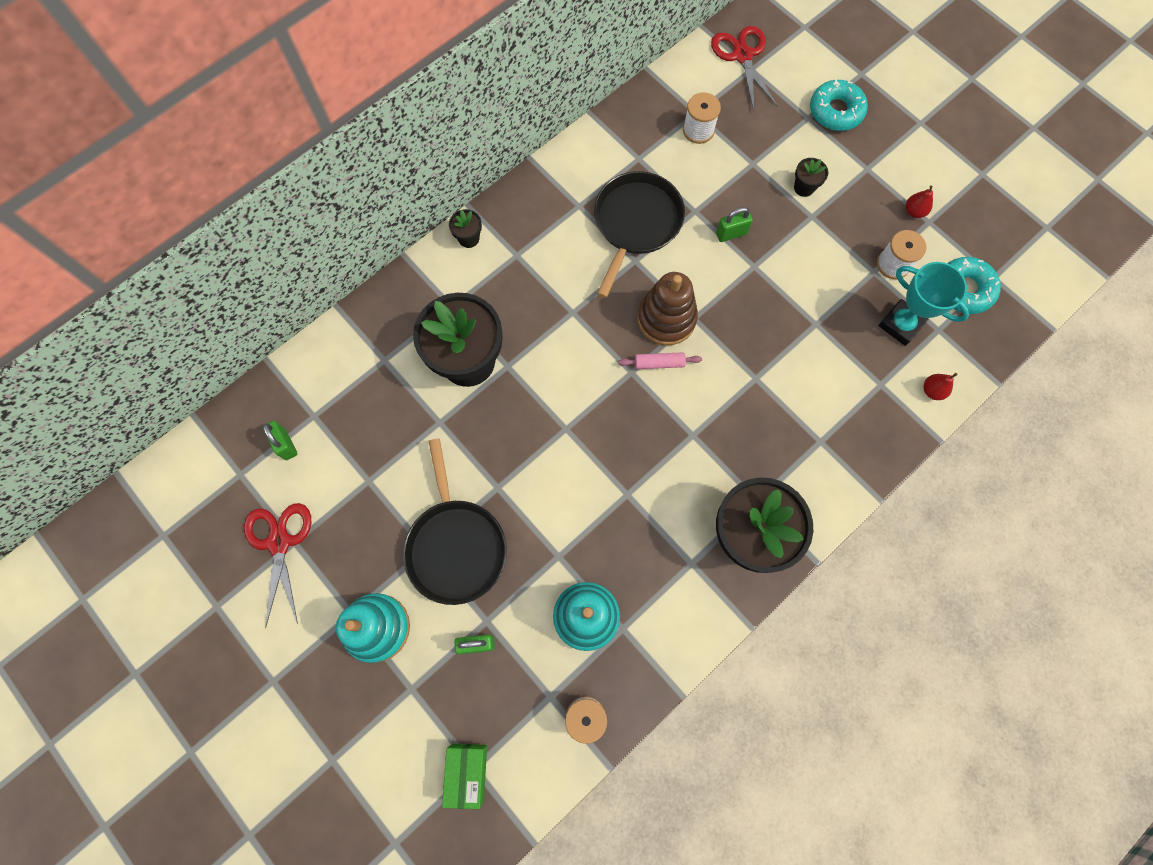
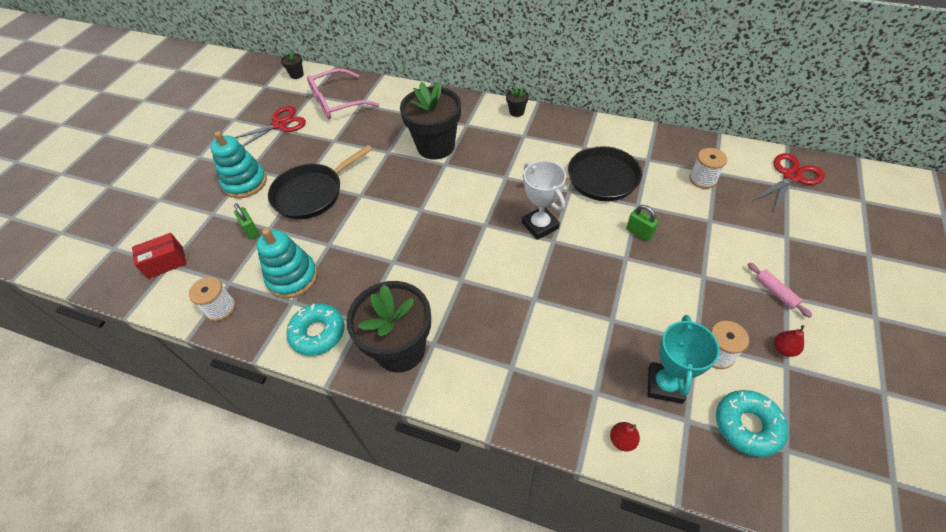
camera: 65 degrees right, 20 degrees down
green padlock [262,421,297,460] -> pink glasses [307,68,380,119]
green box [442,744,487,809] -> red box [132,233,186,279]
pink rolling pin [618,352,702,369] -> pink rolling pin moved to [747,263,812,318]
brown stacking toy [637,272,698,345] -> white trophy [522,160,566,240]
black flower pot [794,158,828,197] -> black flower pot moved to [281,51,304,79]
turquoise donut [810,80,868,131] -> turquoise donut moved to [286,303,345,356]

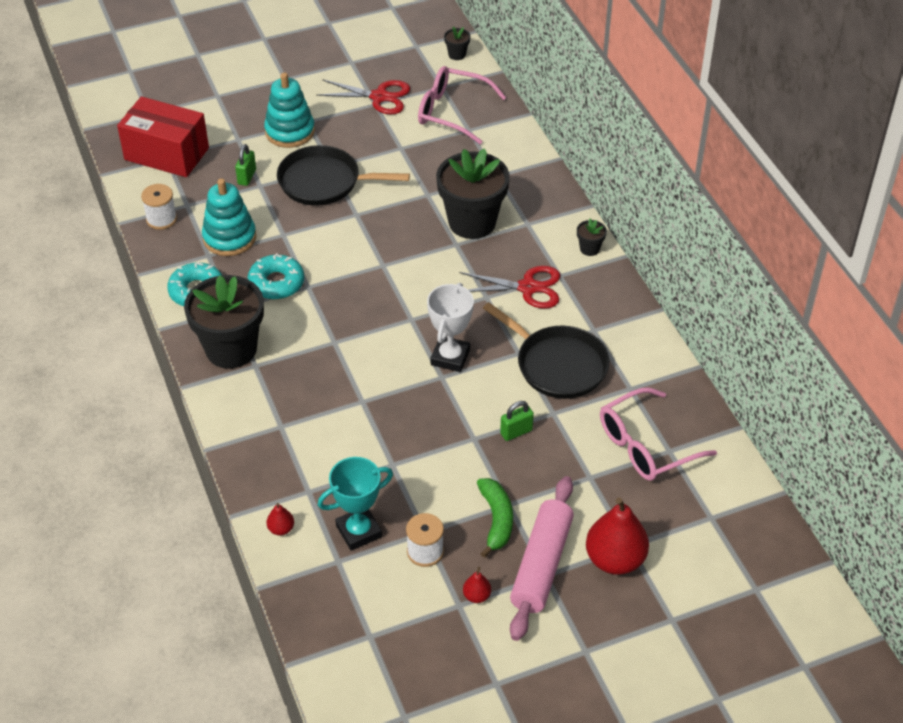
camera: 45 degrees right, 5 degrees down
red box [132,233,186,279] -> red box [117,96,209,177], size x1.84
green padlock [626,205,658,241] -> green padlock turned 60 degrees clockwise [500,401,534,441]
white spool [689,148,727,189] -> pink glasses [600,387,717,481]
turquoise donut [716,390,788,457] -> turquoise donut moved to [248,254,304,300]
pink rolling pin [747,263,812,318] -> pink rolling pin [510,476,574,641], size x2.25
red scissors [753,153,825,212] -> red scissors moved to [459,266,560,309]
none -> green banana [477,478,513,558]
none -> red pear [586,497,649,575]

